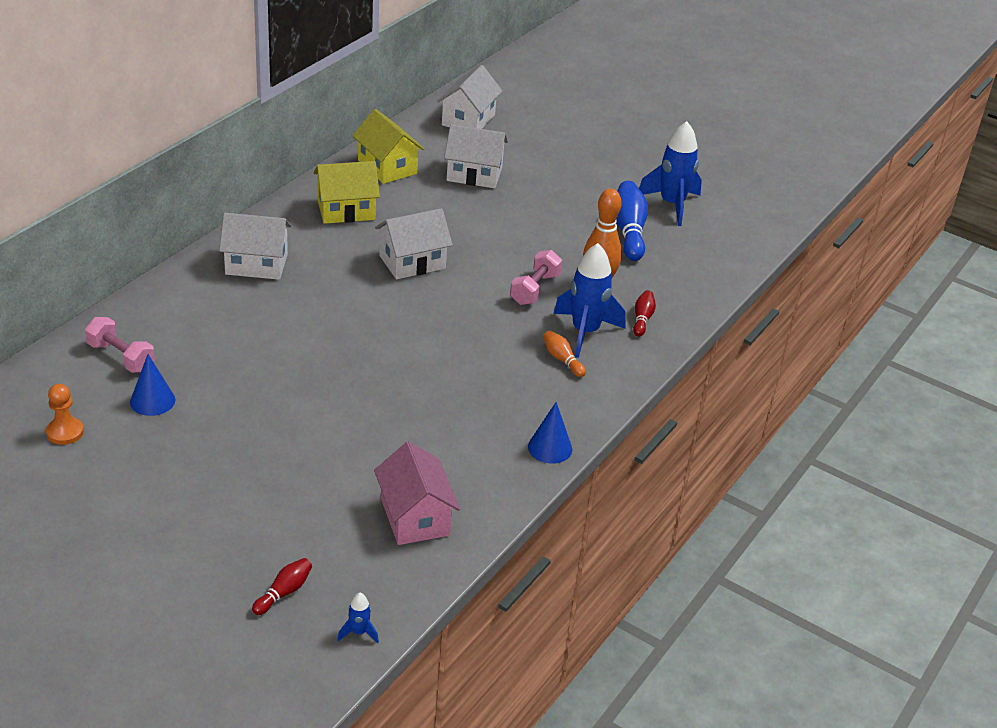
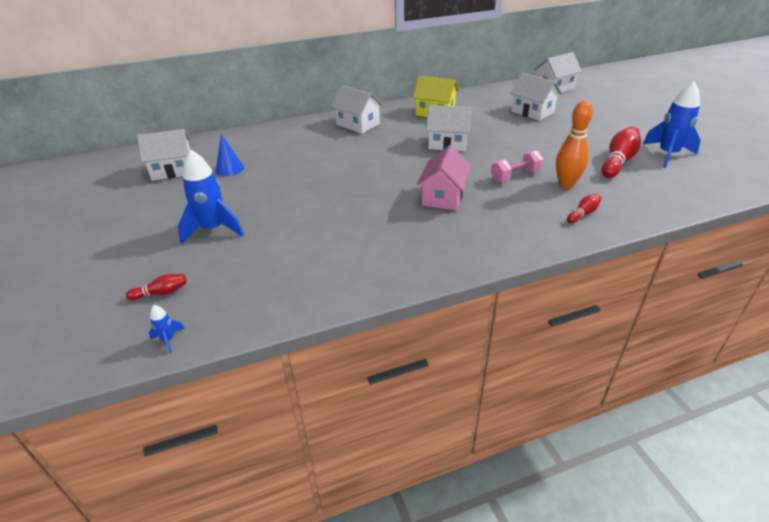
camera: 40 degrees right, 0 degrees up
orange pawn [46,384,84,445] -> white house [137,129,190,181]
pink dumbbell [85,317,155,373] -> none
yellow house [352,109,424,184] -> none
pink house [374,441,460,545] -> pink house moved to [417,145,471,210]
blue cone [528,402,572,464] -> none
orange bowling pin [543,330,586,377] -> none
blue rocket [553,243,625,358] -> blue rocket moved to [178,149,244,244]
blue bowling pin [616,181,648,261] -> red bowling pin [602,126,641,178]

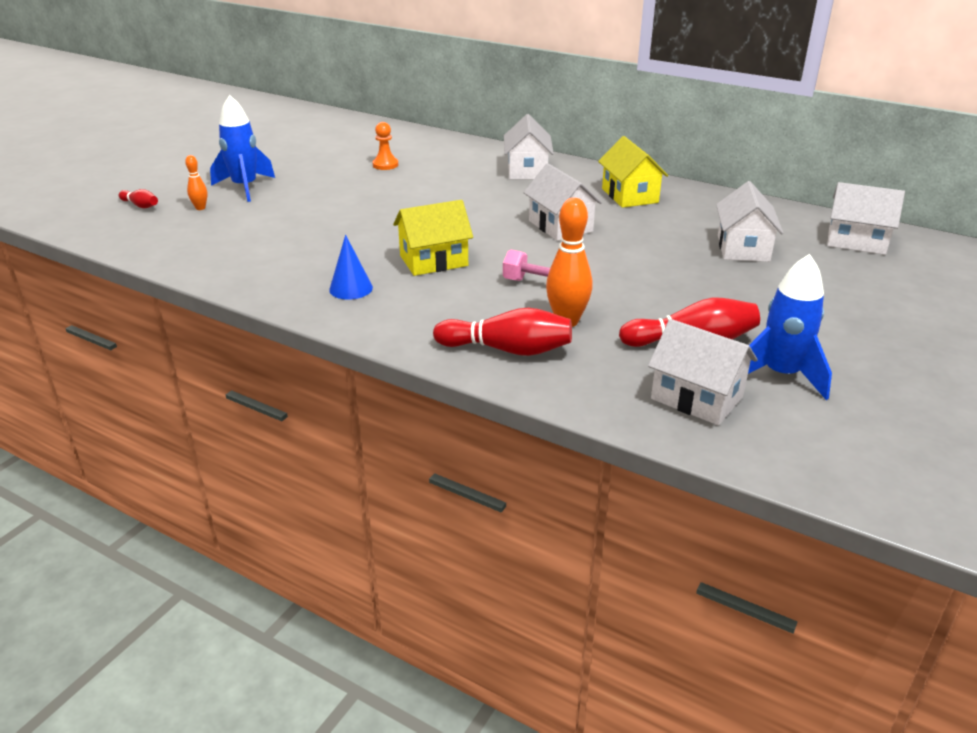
camera: 50 degrees right, 5 degrees down
white house [137,129,190,181] -> white house moved to [648,319,758,425]
blue rocket [149,305,185,353] -> none
blue cone [216,134,244,176] -> blue cone moved to [329,235,373,300]
pink house [417,145,471,210] -> yellow house [393,200,473,276]
red bowling pin [567,193,602,223] -> red bowling pin [433,308,572,356], size x1.89
none -> orange bowling pin [185,155,207,210]
none -> orange pawn [372,122,398,170]

